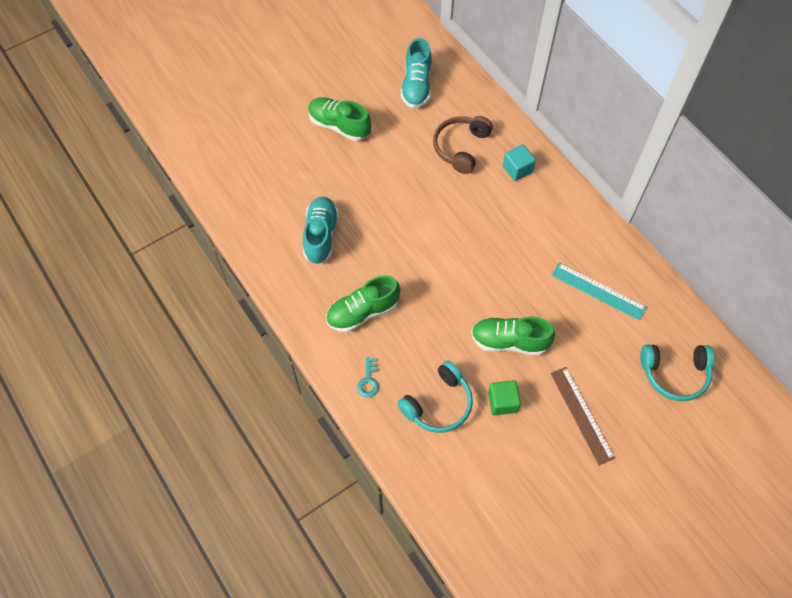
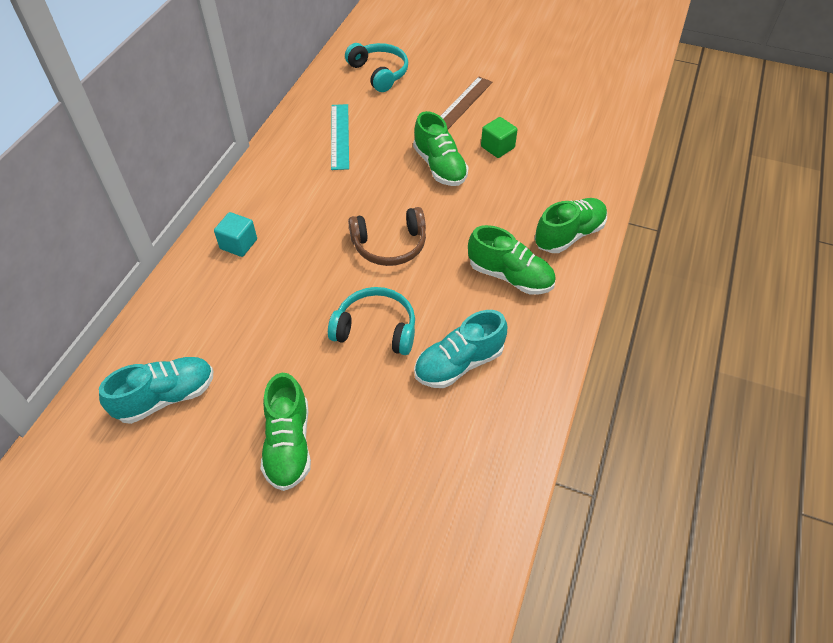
camera: 125 degrees left, 10 degrees down
turquoise key [357,357,379,397] -> green shoe [535,198,607,253]
turquoise headphones [397,361,473,433] -> turquoise headphones moved to [328,287,415,355]
brown headphones [433,116,493,174] -> brown headphones moved to [348,207,426,266]

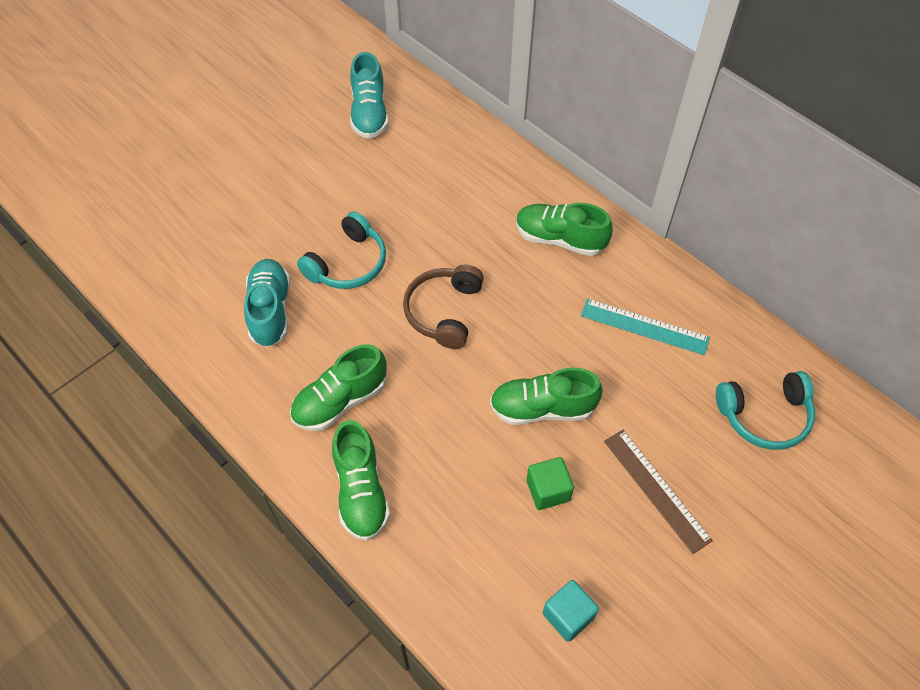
camera: 115 degrees right, 5 degrees up
turquoise cube [214,212,257,257] -> turquoise cube moved to [543,580,599,642]
green shoe [261,373,311,491] -> green shoe moved to [516,203,613,256]

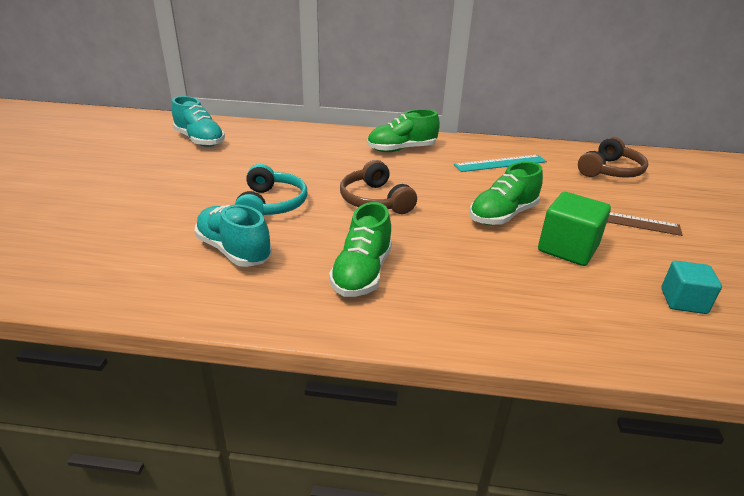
camera: 40 degrees left, 25 degrees down
green shoe [332,420,390,541] -> none
green cube [526,457,574,510] -> green cube [538,192,611,266], size x1.53
turquoise headphones [716,371,815,450] -> brown headphones [578,137,648,178]

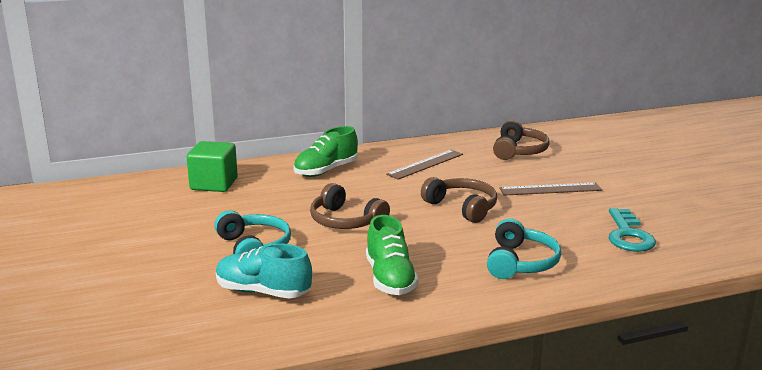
camera: 25 degrees left, 10 degrees down
turquoise shoe [172,96,225,147] -> none
turquoise ruler [454,155,547,172] -> brown ruler [386,150,463,180]
green shoe [469,162,543,225] -> brown headphones [421,177,497,223]
green cube [538,192,611,266] -> green cube moved to [187,141,238,192]
turquoise cube [661,261,722,314] -> turquoise key [609,208,656,252]
none -> turquoise headphones [487,219,561,279]

